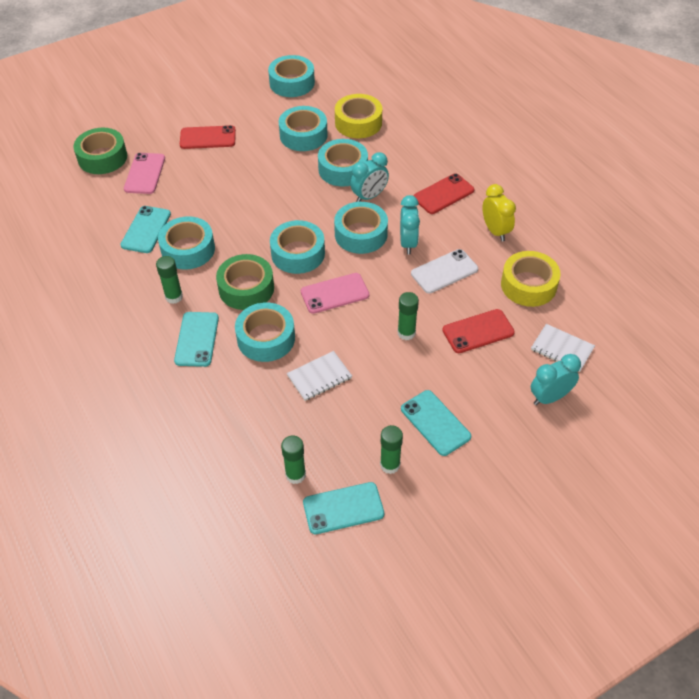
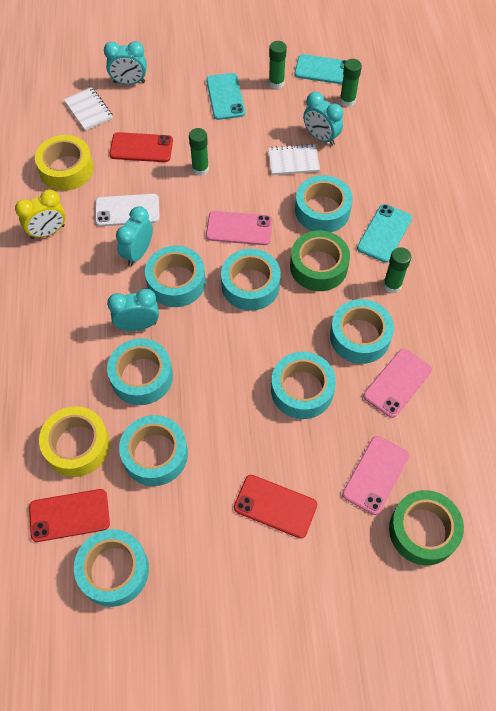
camera: 155 degrees left, 10 degrees up
turquoise phone [120,206,171,253] -> pink phone [363,349,432,418]
red phone [413,174,474,214] -> red phone moved to [29,489,110,542]
yellow clock [482,184,516,241] -> yellow clock turned 120 degrees counterclockwise [15,189,66,239]
none -> turquoise tape [271,352,336,419]
none -> turquoise clock [303,92,343,146]

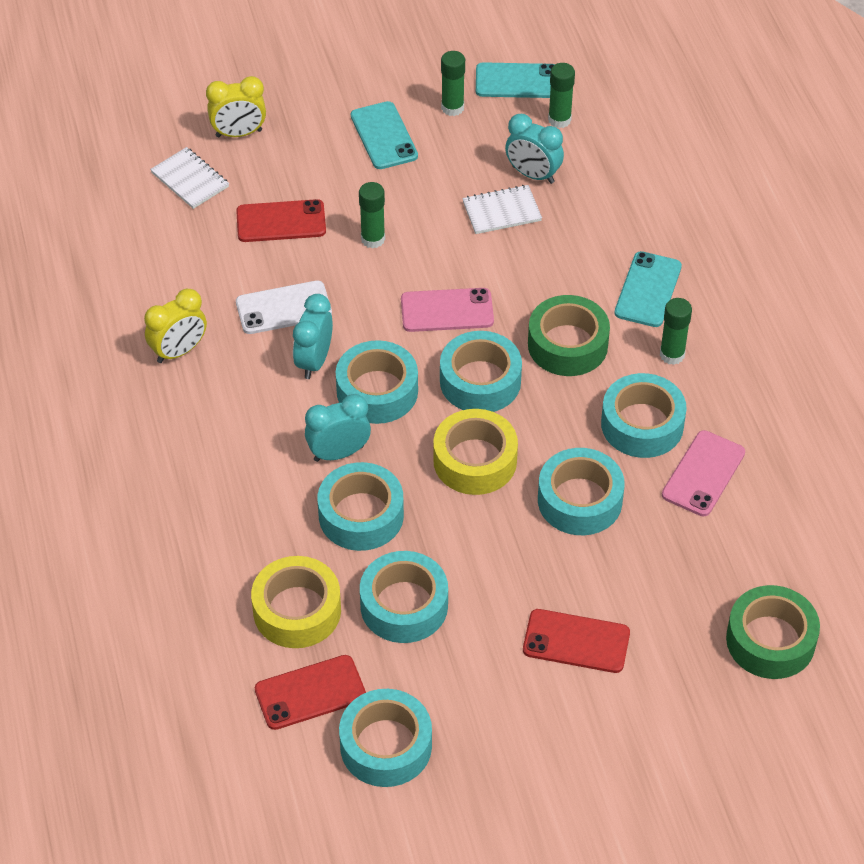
camera: 10 degrees left, 10 degrees down
yellow tape [35,135,94,191] -> yellow tape moved to [433,409,518,495]
turquoise clock [104,41,147,85] -> yellow clock [206,76,266,137]
turquoise tape [295,175,353,232] -> none
pink phone [342,436,409,515] -> none

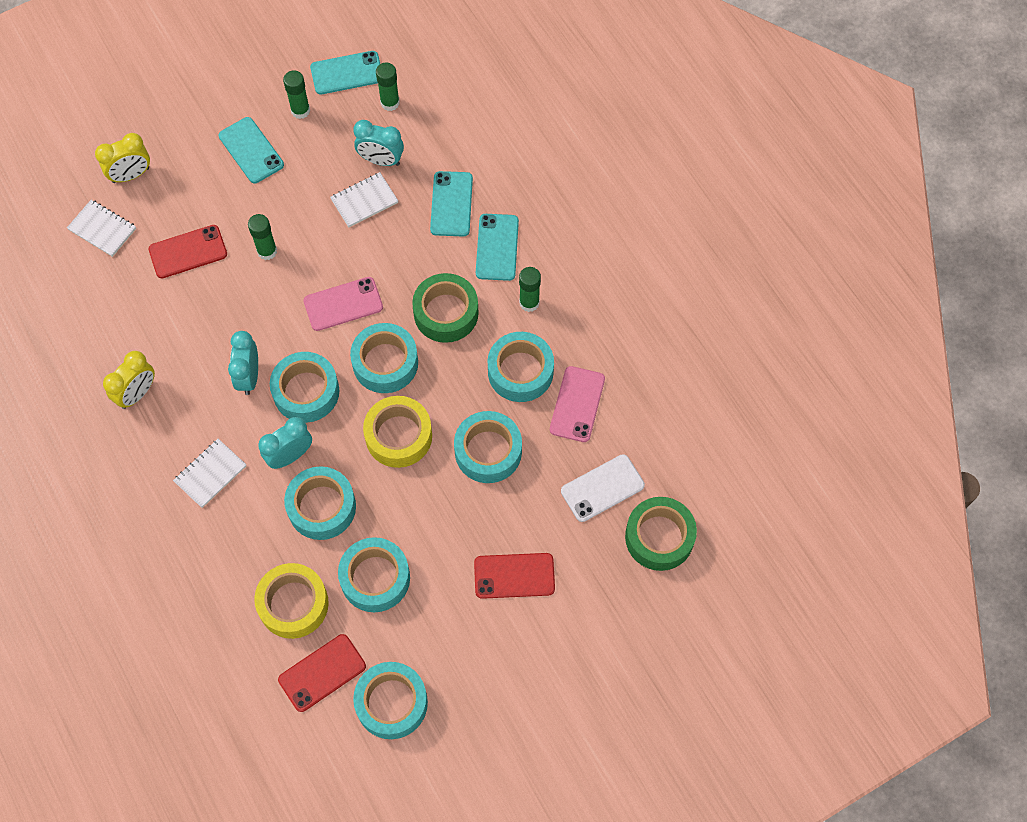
camera: 15 degrees left, 15 degrees up
white phone [236,281,332,334] -> white phone moved to [561,454,645,522]
none -> white notebook [173,439,246,508]
none -> turquoise phone [430,171,473,236]

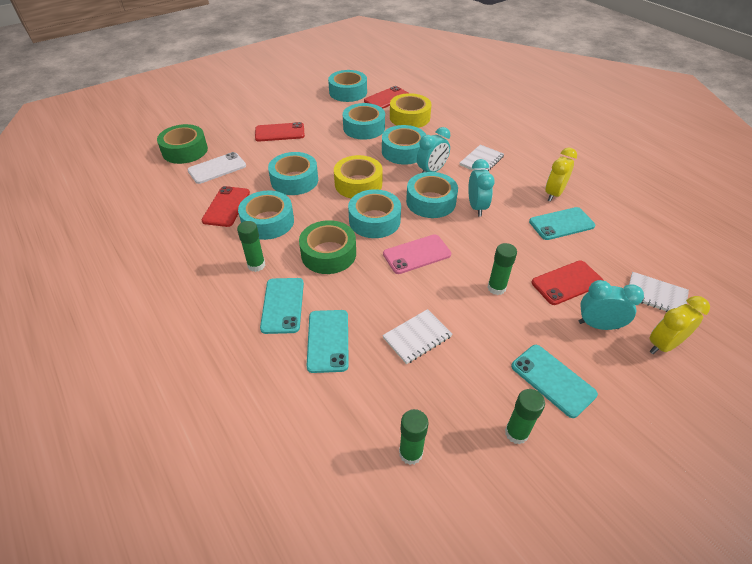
camera: 175 degrees right, 20 degrees down
turquoise phone [310,51,380,95] -> turquoise phone moved to [529,207,596,240]
turquoise clock [353,120,404,166] -> turquoise clock moved to [579,280,644,330]
pink phone [550,366,605,442] -> red phone [202,186,250,227]

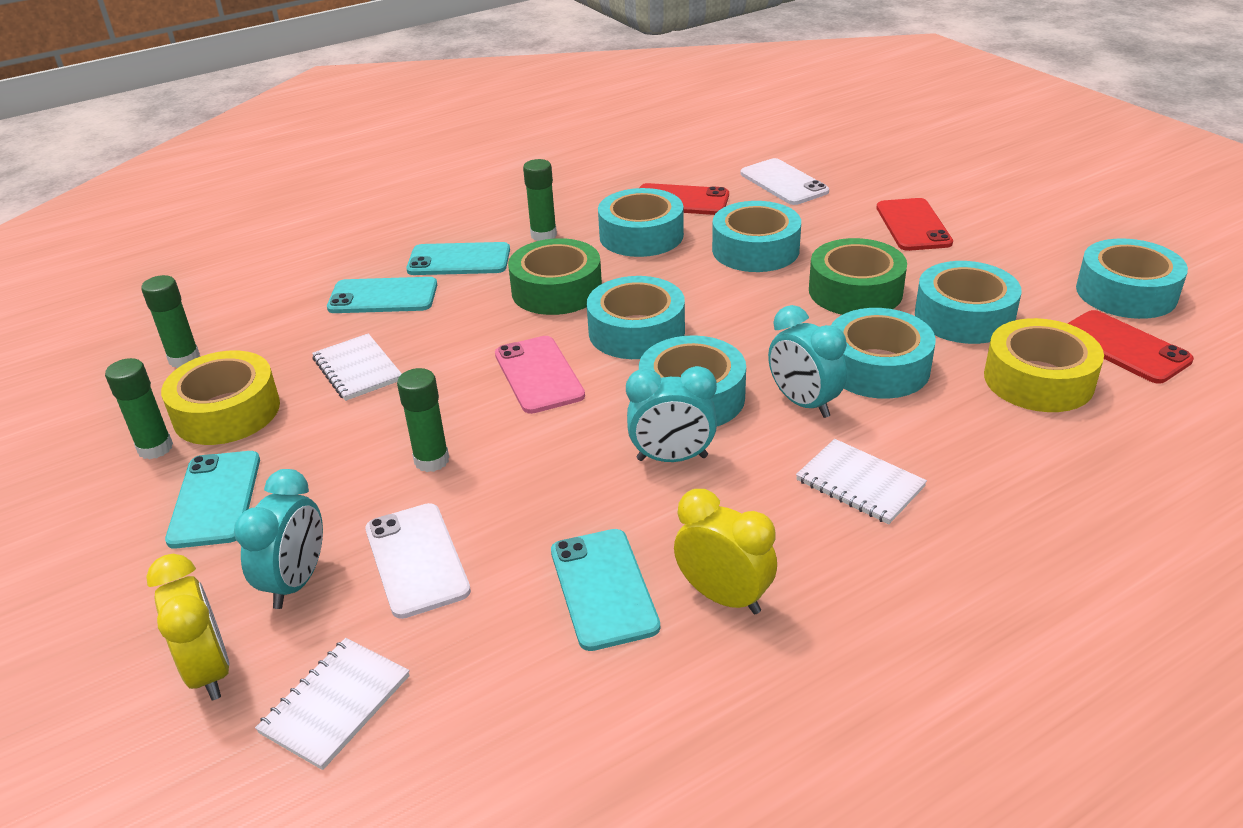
camera: 95 degrees right, 10 degrees down
green tape [157,124,208,164] -> green tape moved to [809,238,907,315]
yellow tape [334,155,383,198] -> yellow tape moved to [161,350,280,445]
turquoise phone [511,345,598,418] -> turquoise phone turned 60 degrees counterclockwise [165,451,260,548]
red phone [531,261,604,305] -> white phone [365,503,471,619]

